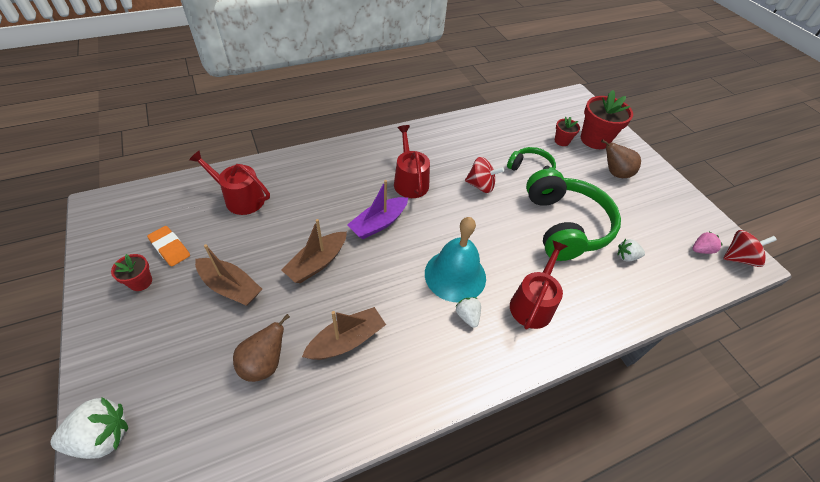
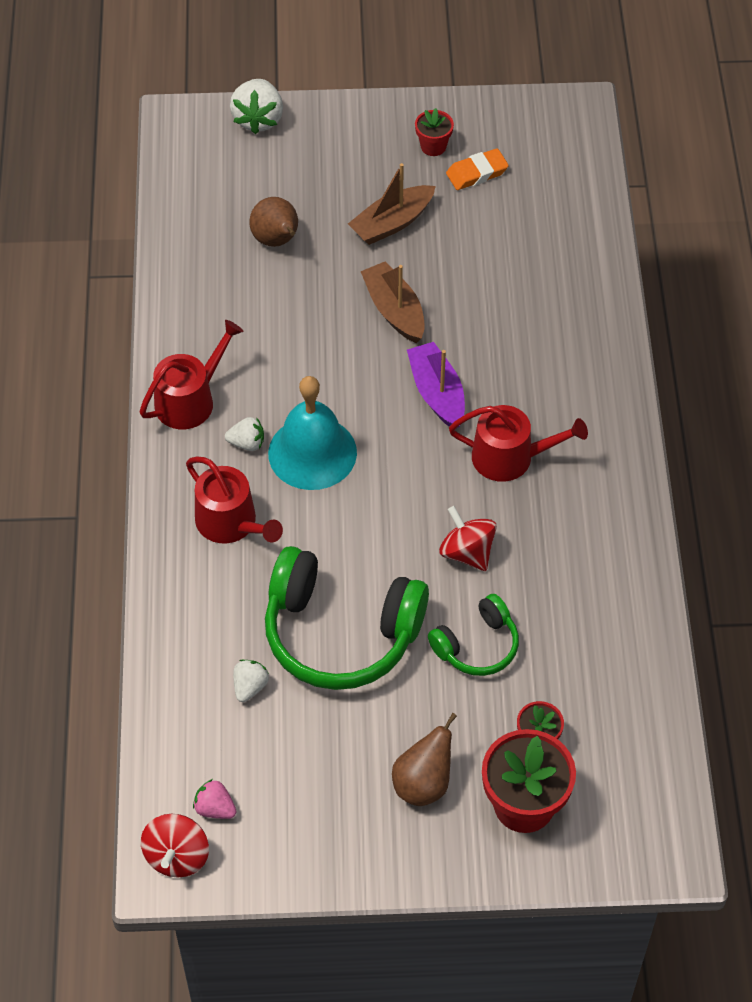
camera: 115 degrees right, 5 degrees up
red watering can [189,150,270,215] -> red watering can moved to [139,320,243,429]
brown boat [302,307,386,360] -> none
red spinning top [465,157,504,193] -> red spinning top turned 105 degrees clockwise [439,506,497,571]
pink strawberry [693,232,723,254] -> pink strawberry turned 120 degrees clockwise [193,779,237,819]

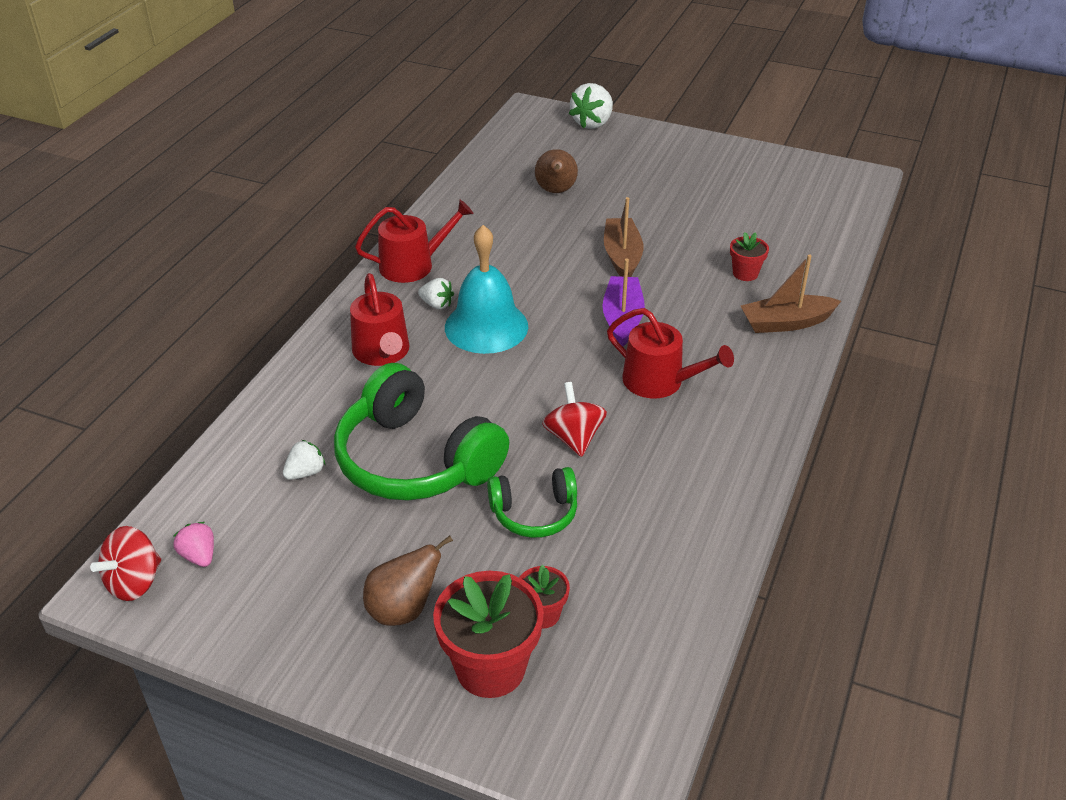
camera: 25 degrees right, 15 degrees down
brown boat [348,163,436,245] -> brown boat moved to [741,255,841,333]
red flower pot [415,108,454,156] -> red flower pot moved to [730,232,769,281]
orange eraser [446,148,509,190] -> none

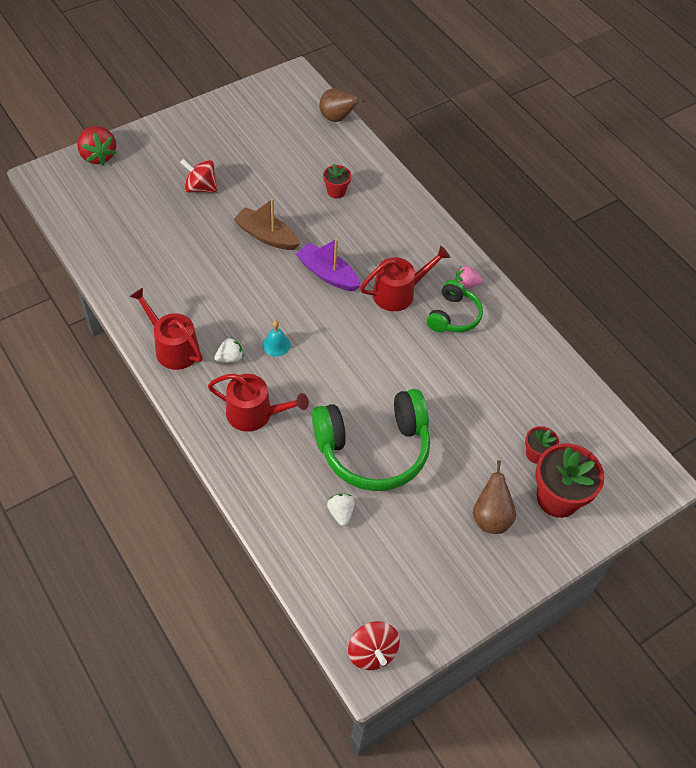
camera: 60 degrees left, 15 degrees up
pink strawberry [173,522,214,567] -> pink strawberry moved to [455,266,483,289]
red watering can [355,200,473,283] -> red watering can turned 60 degrees counterclockwise [129,288,203,370]
turquoise bell [445,225,528,354] -> turquoise bell [262,321,291,357], size x0.44
green headphones [487,467,577,538] -> green headphones moved to [427,280,483,333]
brown pear [535,149,578,193] -> brown pear moved to [319,88,365,122]
red spinning top [542,382,607,457] -> red spinning top moved to [180,159,218,193]
white strawberry [569,83,613,129] -> red strawberry [77,126,117,165]
brown boat [741,255,841,333] -> none

